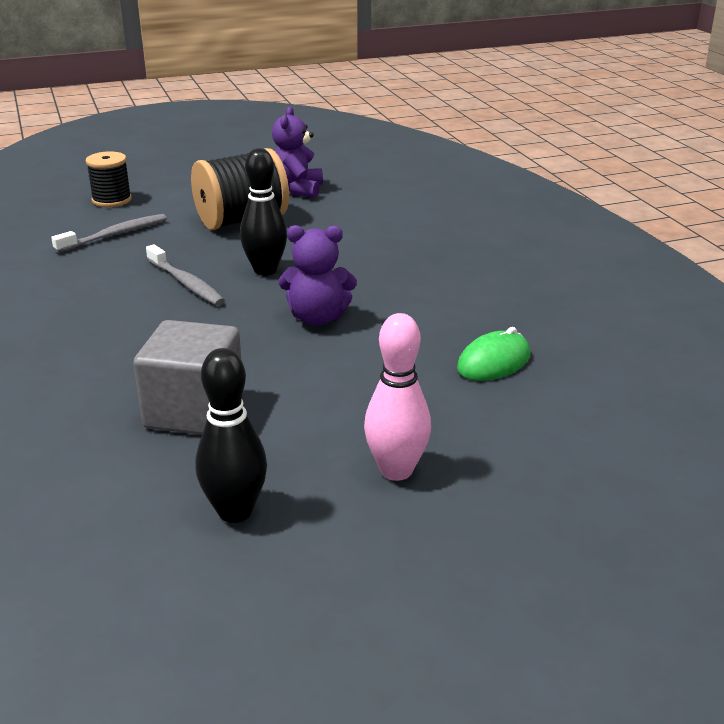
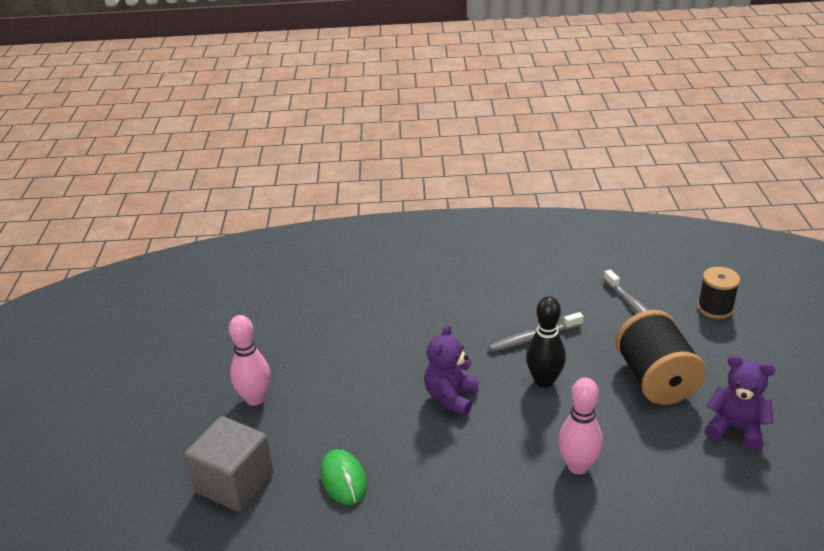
camera: 110 degrees right, 5 degrees up
grey cube [133,320,244,435] -> grey cube moved to [184,416,274,512]
black bowling pin [195,348,267,523] -> none
none -> pink bowling pin [558,377,603,474]

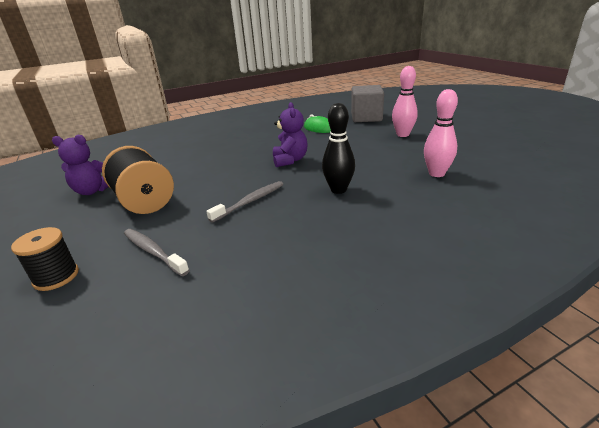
camera: 155 degrees right, 5 degrees down
black bowling pin [526,296,566,388] -> black bowling pin moved to [322,103,355,194]
pink bowling pin [558,377,603,474] -> pink bowling pin moved to [424,89,458,177]

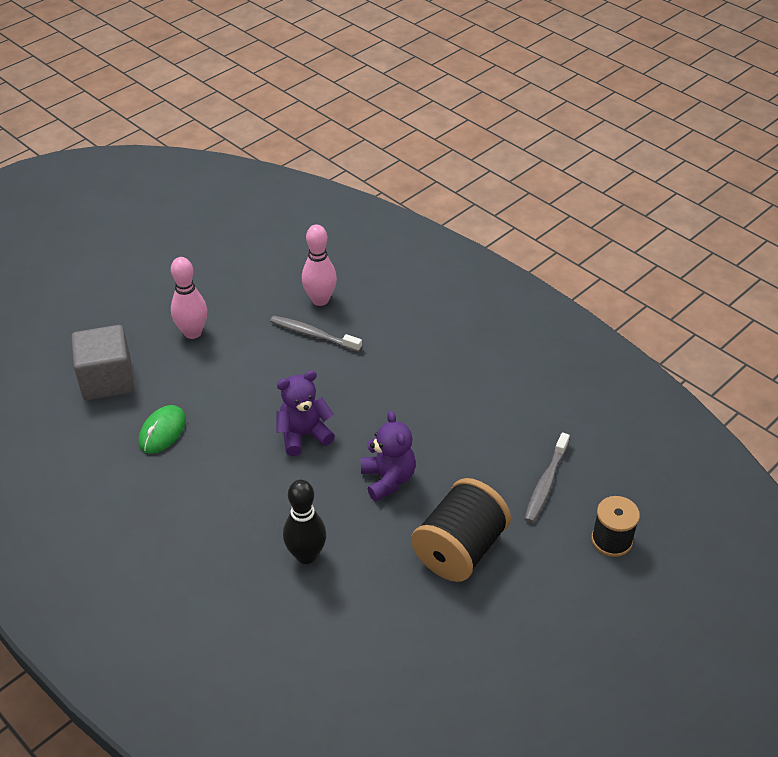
camera: 110 degrees left, 15 degrees up
purple teddy bear [52,135,109,195] -> purple teddy bear moved to [361,411,416,501]
grey toothbrush [206,181,283,223] -> grey toothbrush moved to [270,316,362,352]
black bowling pin [322,103,355,194] -> black bowling pin moved to [283,480,326,564]

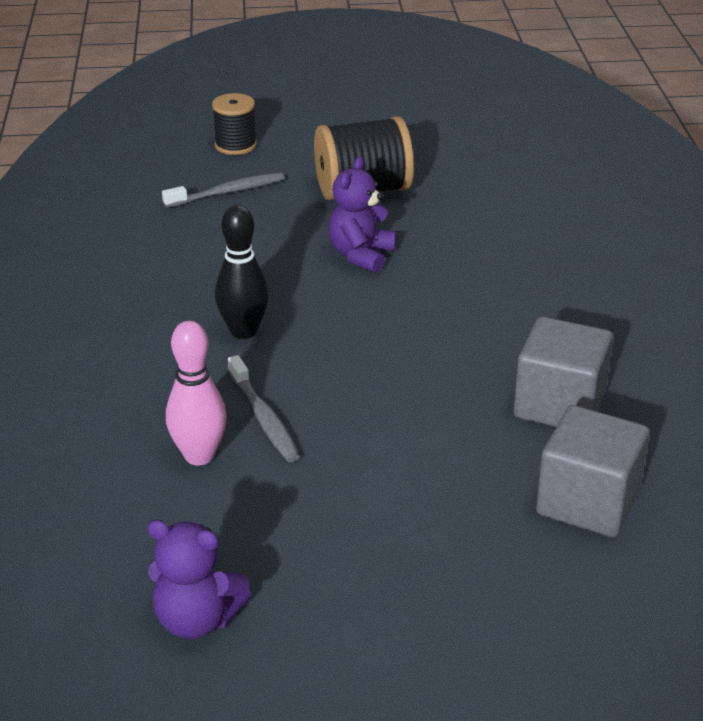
camera: 140 degrees left, 10 degrees down
green mouse [139,405,186,454] -> grey cube [513,316,613,427]
pink bowling pin [171,257,207,339] -> none
purple teddy bear [277,370,335,456] -> purple teddy bear moved to [147,520,251,639]
black bowling pin [283,480,326,564] -> black bowling pin moved to [215,205,269,339]

